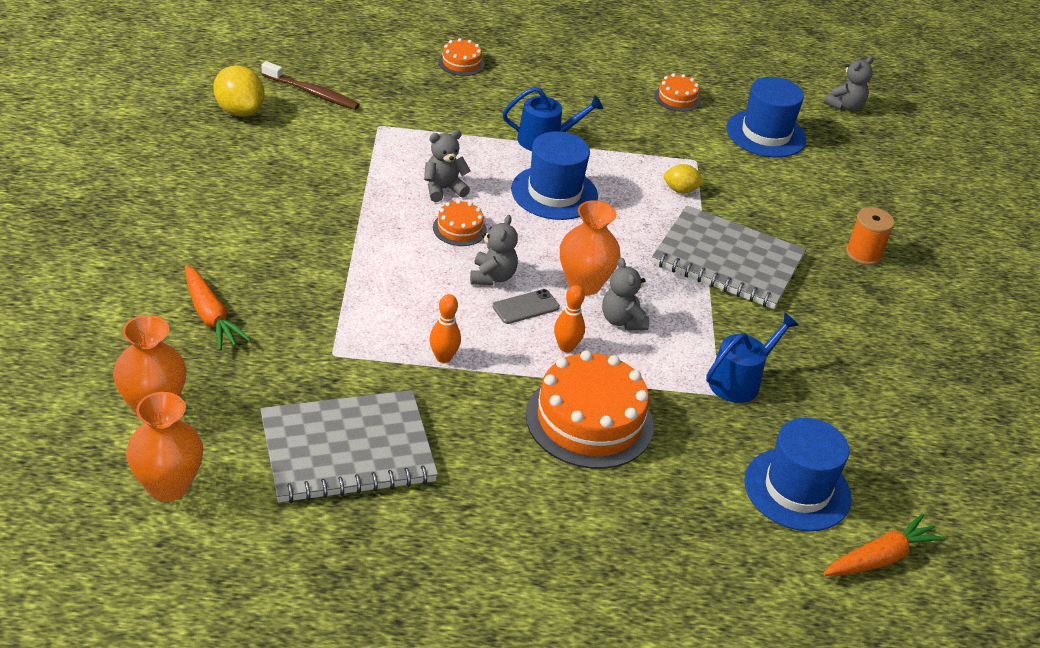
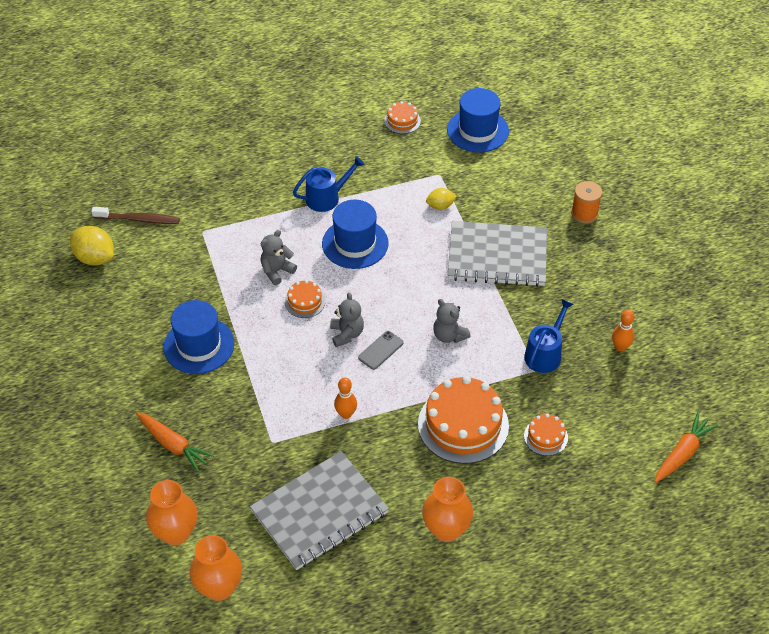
camera: 15 degrees left, 10 degrees up
orange cake [438,38,485,76] -> orange cake moved to [524,413,568,456]
orange bowling pin [554,285,585,353] -> orange bowling pin moved to [612,310,634,351]
orange vase [560,200,621,296] -> orange vase moved to [422,477,473,542]
blue hat [744,418,852,531] -> blue hat moved to [163,300,234,374]
grey teddy bear [824,56,874,111] -> none

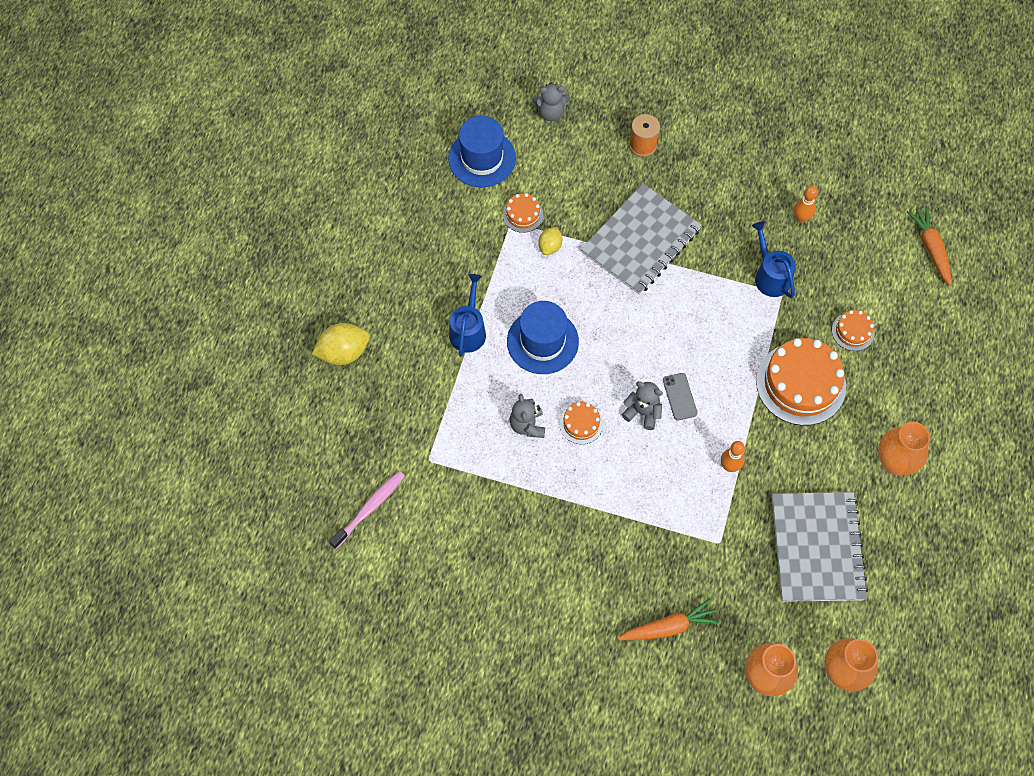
camera: 55 degrees left, 15 degrees up
yellow lemon [70,226,114,265] -> yellow lemon moved to [312,323,370,365]
brown toothbrush [91,207,180,224] -> pink toothbrush [329,471,405,549]
blue hat [163,300,234,374] -> none
orange cake [384,101,421,134] -> orange cake moved to [503,193,544,233]
grey teddy bear [433,299,471,343] -> grey teddy bear moved to [532,83,569,121]

